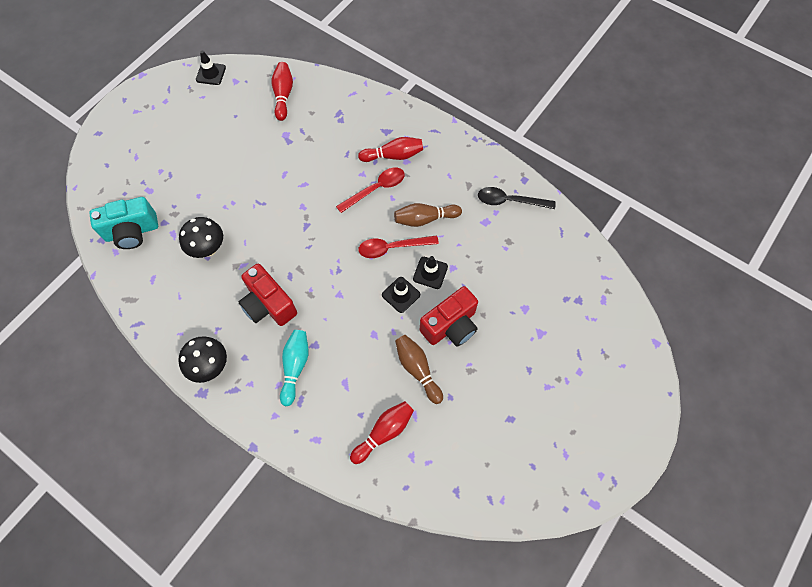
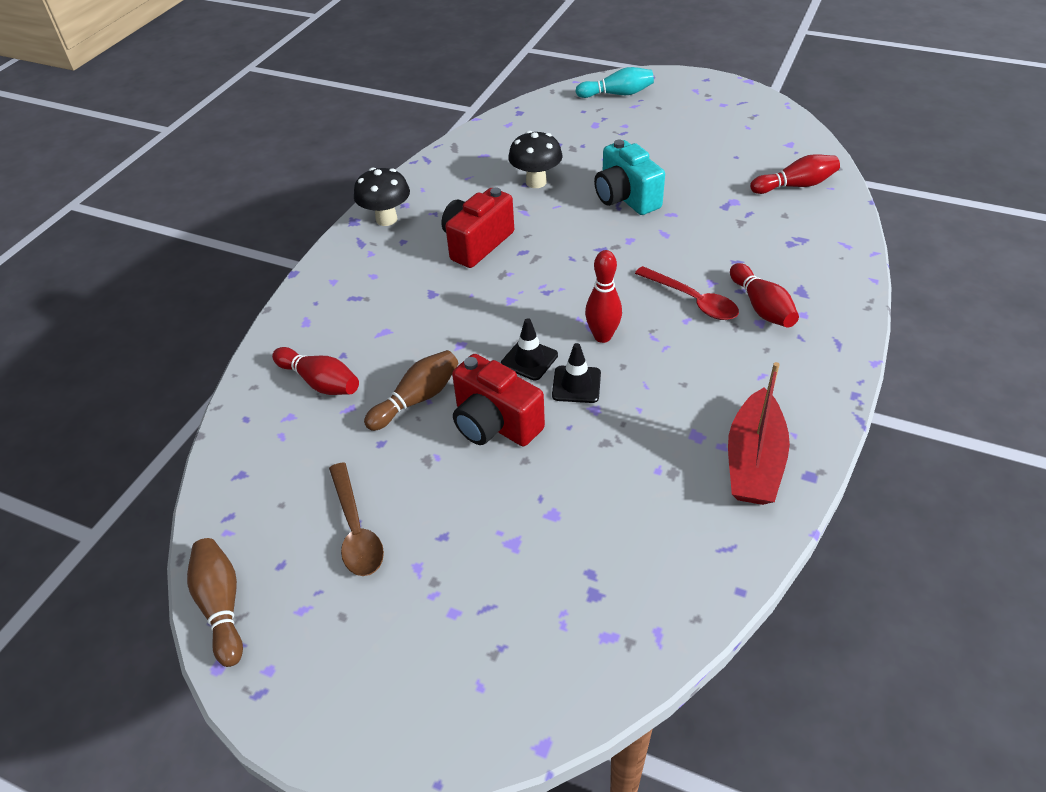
camera: 80 degrees right, 20 degrees down
turquoise camera [89,197,158,249] -> turquoise camera moved to [594,140,665,215]
black traffic cone [196,50,226,85] -> none
turquoise bowling pin [280,330,309,406] -> turquoise bowling pin moved to [575,67,654,98]
red spoon [358,235,439,258] -> red bowling pin [585,250,622,343]
brown bowling pin [394,203,462,227] -> brown bowling pin moved to [187,538,243,667]
black spoon [478,187,556,209] -> red boat [728,362,790,505]
none -> brown spoon [329,462,384,576]

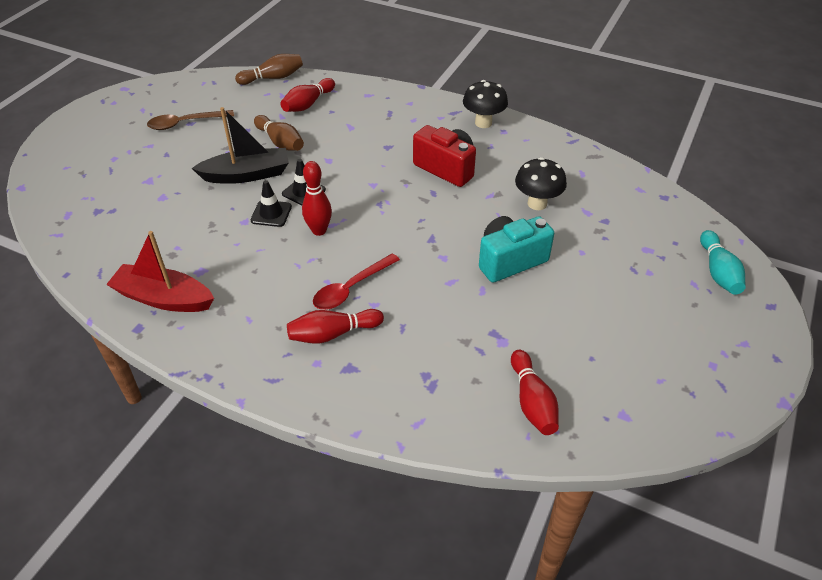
camera: 90 degrees right, 0 degrees up
brown bowling pin [187,538,243,667] -> brown bowling pin moved to [235,54,303,85]
red camera [452,354,545,446] -> black boat [192,107,289,184]

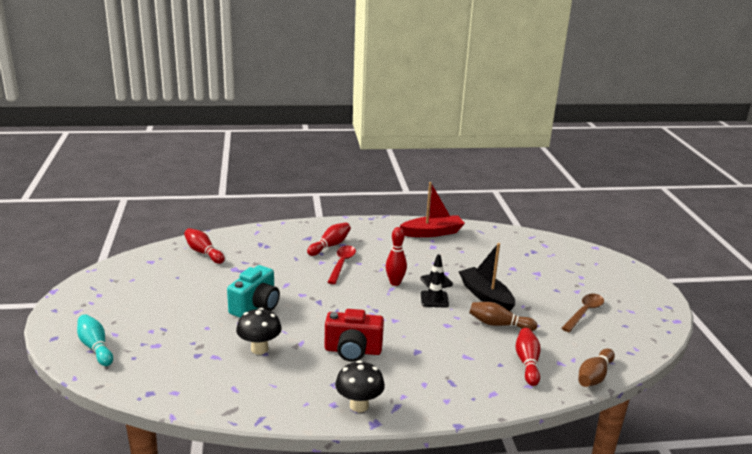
camera: 145 degrees right, 20 degrees down
black boat [192,107,289,184] -> black boat turned 105 degrees clockwise [458,243,515,311]

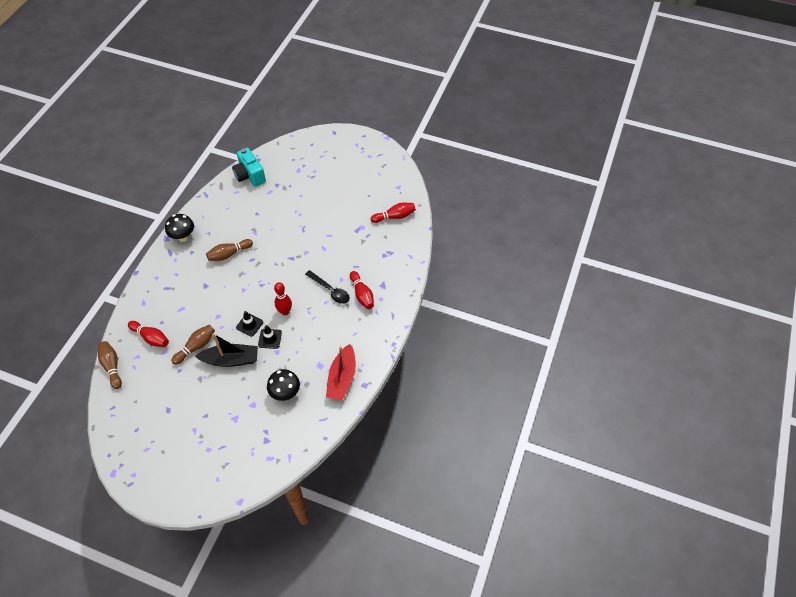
camera: 120 degrees right, 30 degrees up
turquoise bowling pin [77,314,113,366] -> none
turquoise camera [227,265,280,318] -> turquoise camera moved to [232,148,266,187]
black mushroom [236,308,282,354] -> black mushroom moved to [267,369,300,401]
red camera [325,309,384,362] -> brown bowling pin [206,239,253,261]
red spoon [327,245,356,284] -> black spoon [305,270,350,304]
brown spoon [561,294,604,332] -> none

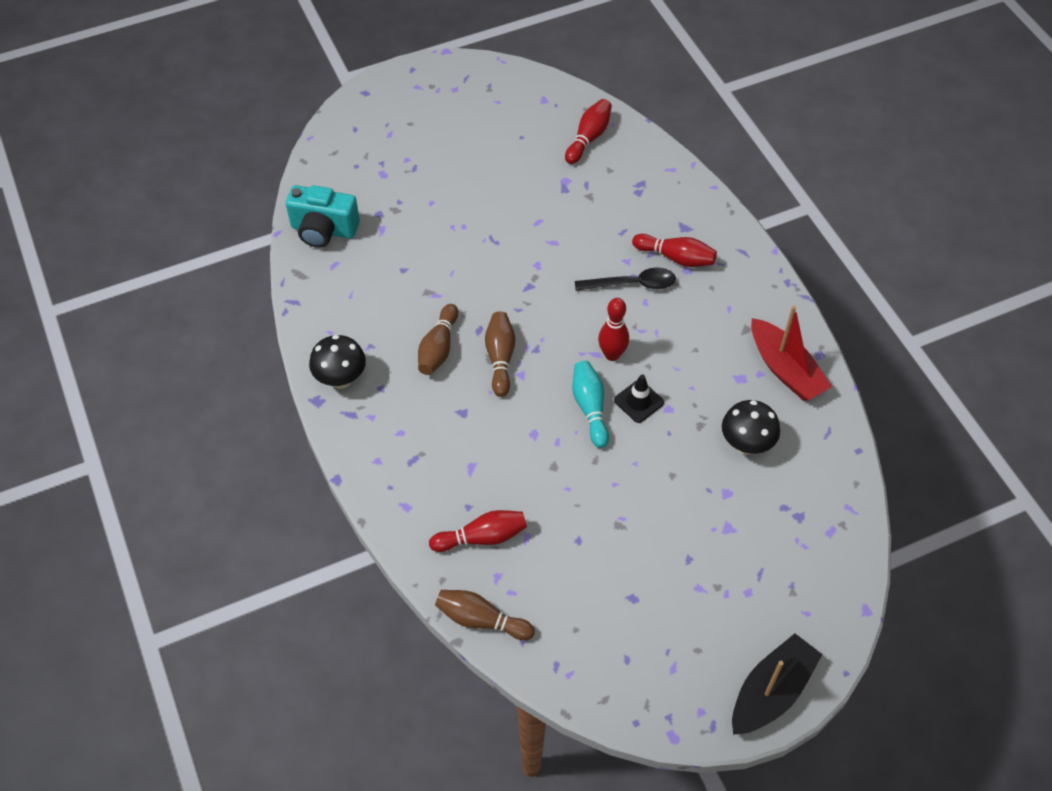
camera: 45 degrees left, 0 degrees up
brown bowling pin [171,325,215,365] -> brown bowling pin moved to [485,311,515,397]
black boat [195,333,258,367] -> black boat moved to [732,633,823,735]
black traffic cone [236,311,263,337] -> turquoise bowling pin [572,361,609,448]

